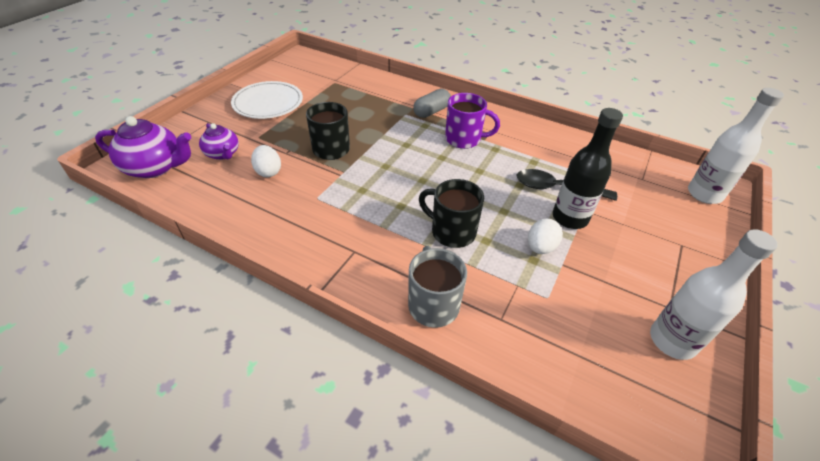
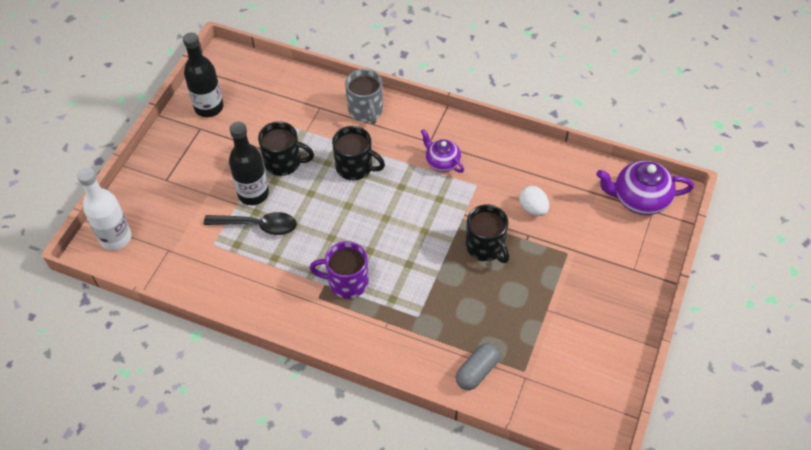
camera: 175 degrees right, 10 degrees up
purple teapot [199,123,239,160] -> purple teapot moved to [421,129,464,173]
white plate [231,81,303,119] -> none
grey capsule [413,89,451,118] -> grey capsule moved to [456,343,500,390]
white egg [528,219,563,254] -> black mug [258,121,314,176]
white bottle [650,229,778,360] -> black bottle [183,32,224,117]

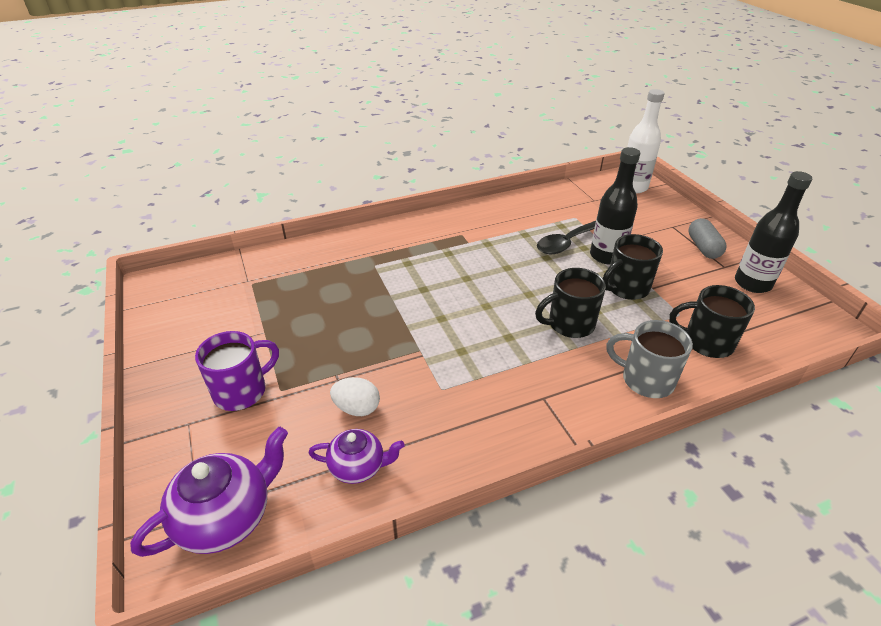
camera: 135 degrees right, 15 degrees down
purple mug [310,241,368,299] -> purple mug moved to [195,331,279,411]
purple teapot [421,129,464,173] -> purple teapot moved to [309,429,405,484]
grey capsule [456,343,500,390] -> grey capsule moved to [688,218,727,259]
black mug [466,205,509,263] -> black mug moved to [669,285,755,358]

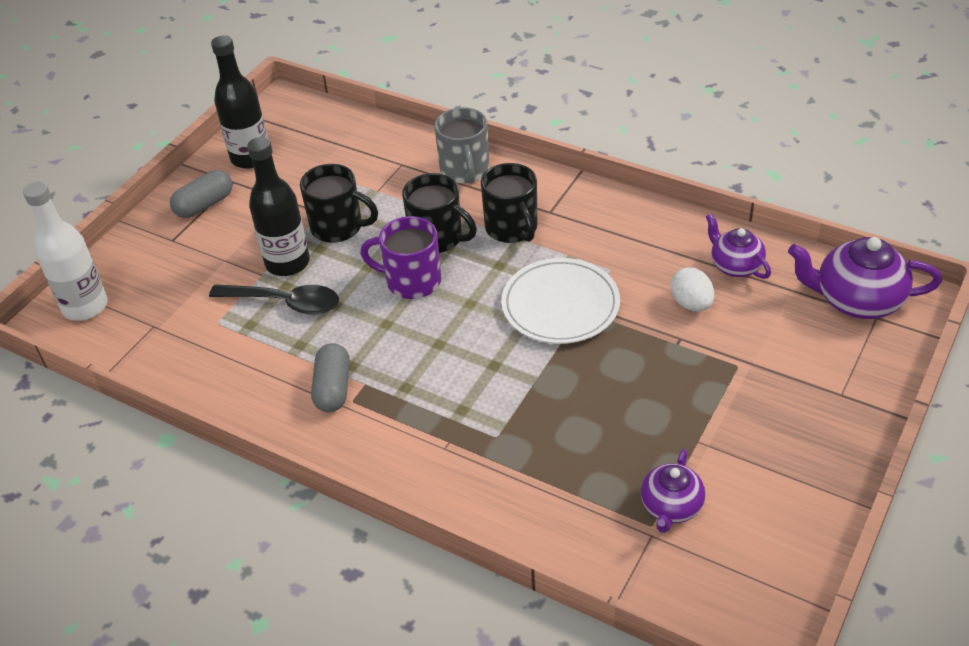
camera: 125 degrees left, 5 degrees up
purple mug [195,331,279,411] -> purple mug moved to [360,216,441,299]
black mug [669,285,755,358] -> black mug moved to [481,163,537,243]
none -> grey capsule [311,343,350,412]
none -> white plate [501,258,620,344]
none -> purple teapot [641,449,705,533]

